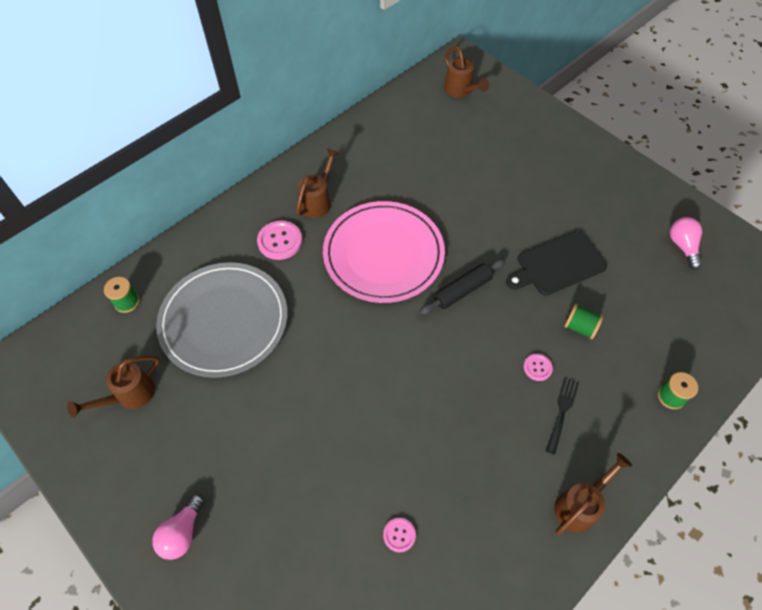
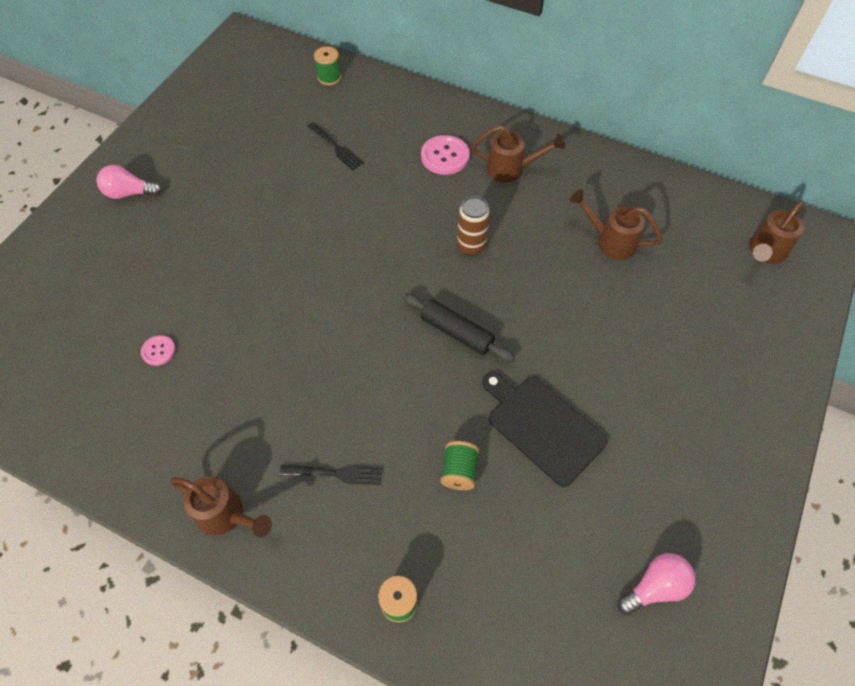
camera: 70 degrees right, 0 degrees up
brown watering can [67,356,159,418] -> brown watering can moved to [569,189,662,260]
grey plate [156,262,288,378] -> black fork [308,122,364,170]
pink plate [323,201,445,303] -> brown can [457,196,490,255]
pink button [524,354,553,381] -> none

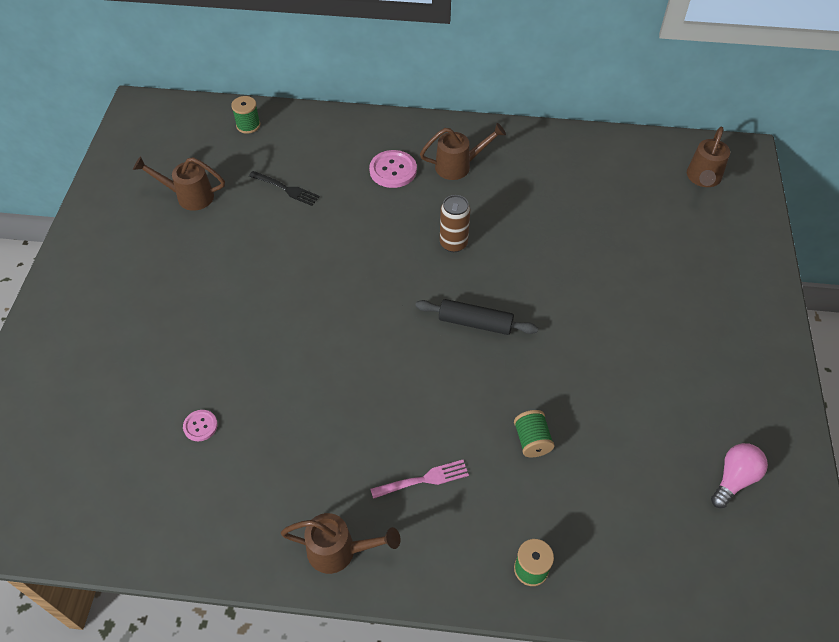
camera: 20 degrees left, 5 degrees down
pink light bulb [96,165,162,199] -> none
black fork [279,465,382,485] -> pink fork [371,460,469,499]
black cutting board [482,372,608,487] -> none
brown watering can [569,189,662,260] -> brown watering can moved to [133,156,225,211]

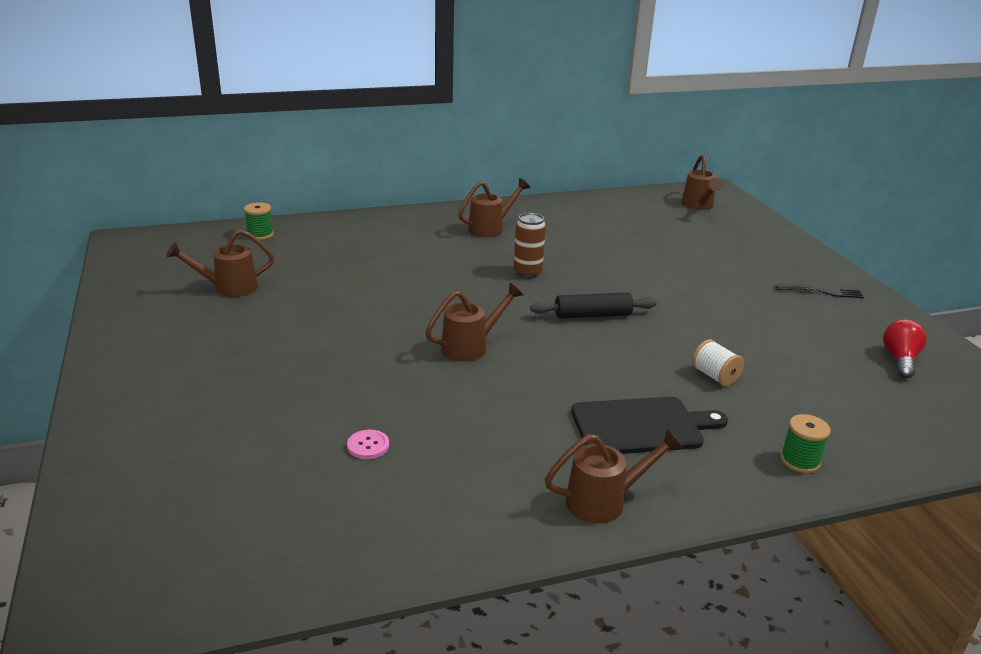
camera: 25 degrees left, 25 degrees down
black fork [249,171,320,206] -> black fork moved to [775,285,864,298]
pink button [369,150,417,188] -> none
pink fork [371,460,469,499] -> black cutting board [571,397,728,454]
green spool [514,410,555,457] -> white spool [692,339,744,386]
pink light bulb [711,443,768,508] -> red light bulb [883,319,927,378]
none -> brown watering can [425,283,523,362]

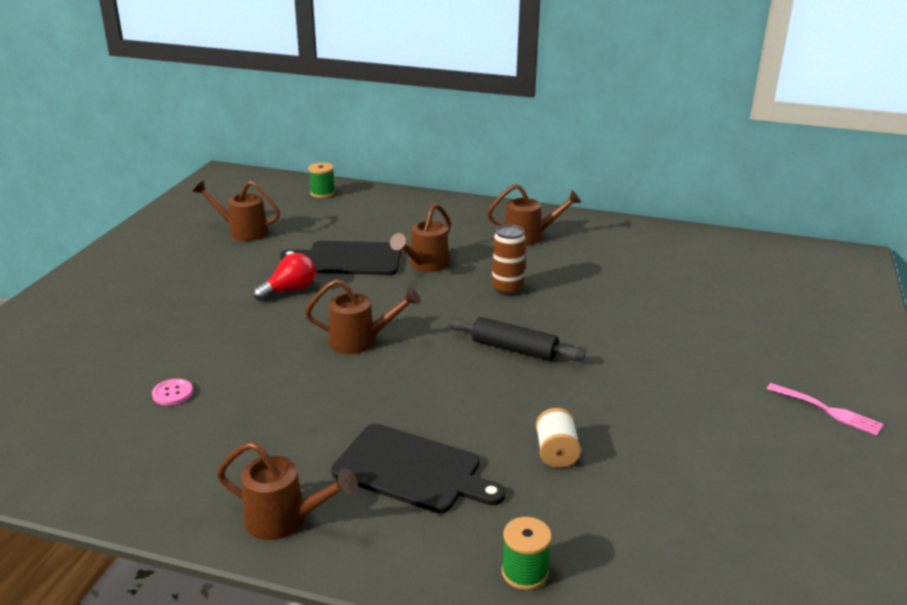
camera: 35 degrees right, 0 degrees up
brown watering can [682,154,723,210] -> brown watering can moved to [390,203,451,272]
black fork [775,285,864,298] -> pink fork [767,383,884,436]
red light bulb [883,319,927,378] -> red light bulb moved to [253,253,316,301]
none -> black cutting board [280,241,402,275]

